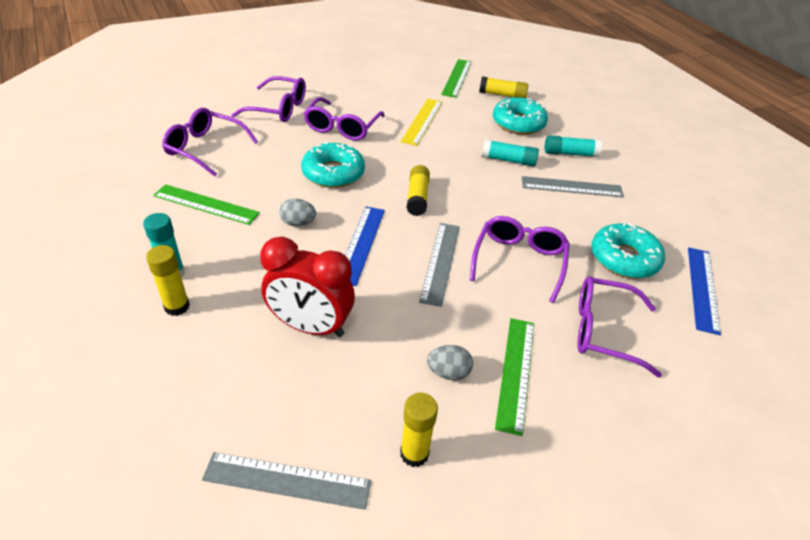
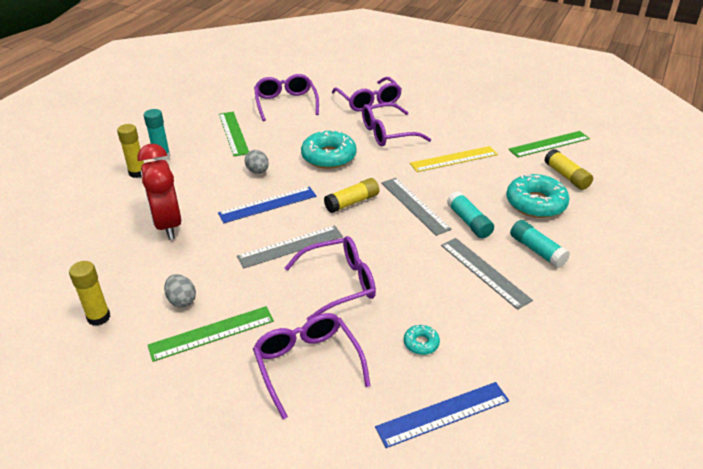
camera: 55 degrees right, 5 degrees down
grey ruler [202,452,371,510] -> grey ruler moved to [381,178,452,236]
turquoise donut [592,222,665,278] -> turquoise donut [404,325,440,355], size x0.47

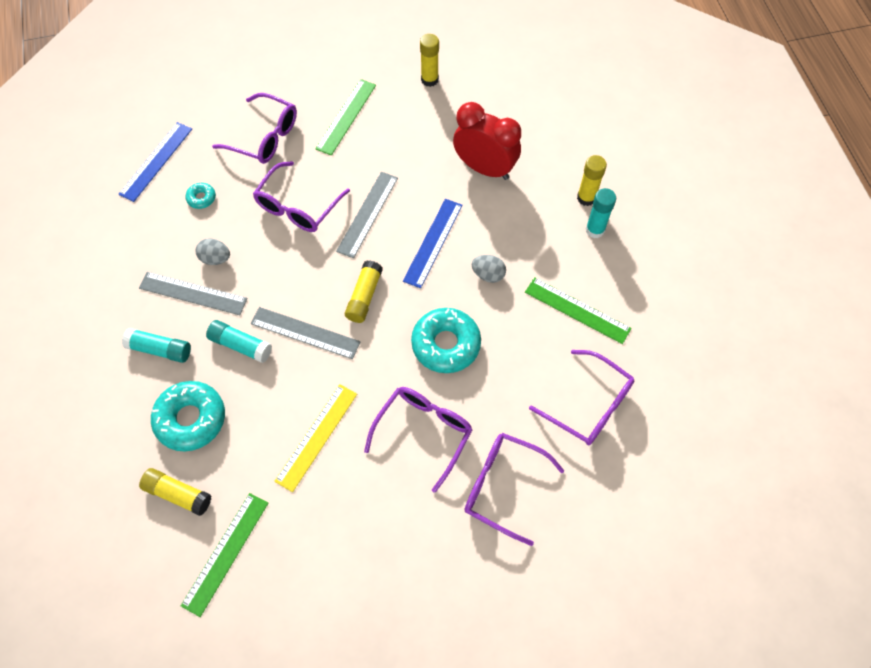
camera: 140 degrees right, 25 degrees up
grey egg [164,274,196,308] -> grey egg moved to [196,239,230,265]

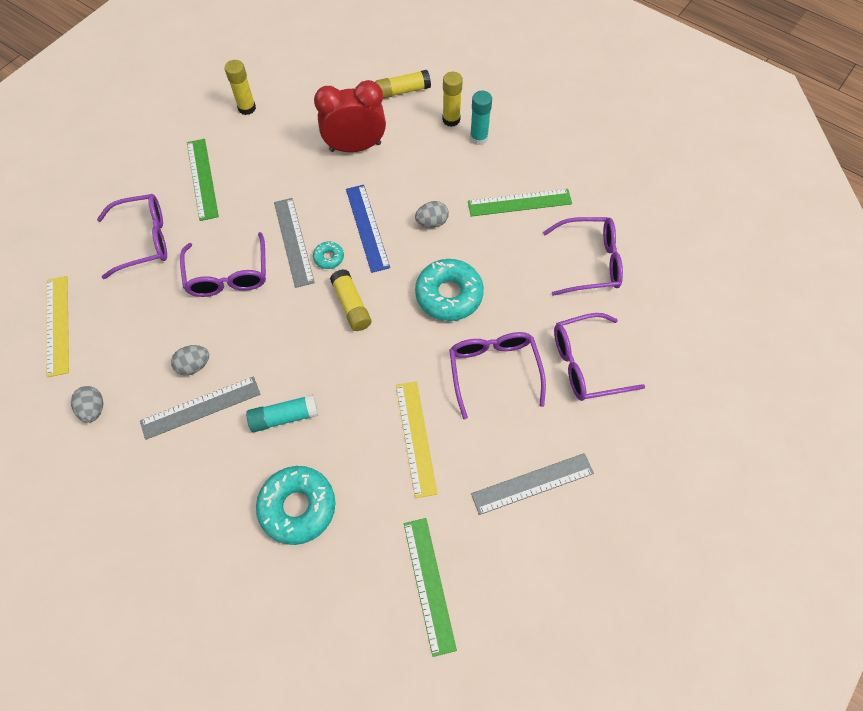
camera: 40 degrees left, 0 degrees up
blue ruler [118,122,192,202] -> yellow ruler [47,276,69,377]
turquoise glue stick [122,328,191,363] -> none
yellow glue stick [139,468,211,516] -> yellow glue stick moved to [375,70,431,99]
turquoise donut [185,182,216,209] -> turquoise donut moved to [313,242,344,269]
grey ruler [251,307,360,359] -> grey ruler moved to [471,453,594,515]
none -> grey egg [71,386,103,423]

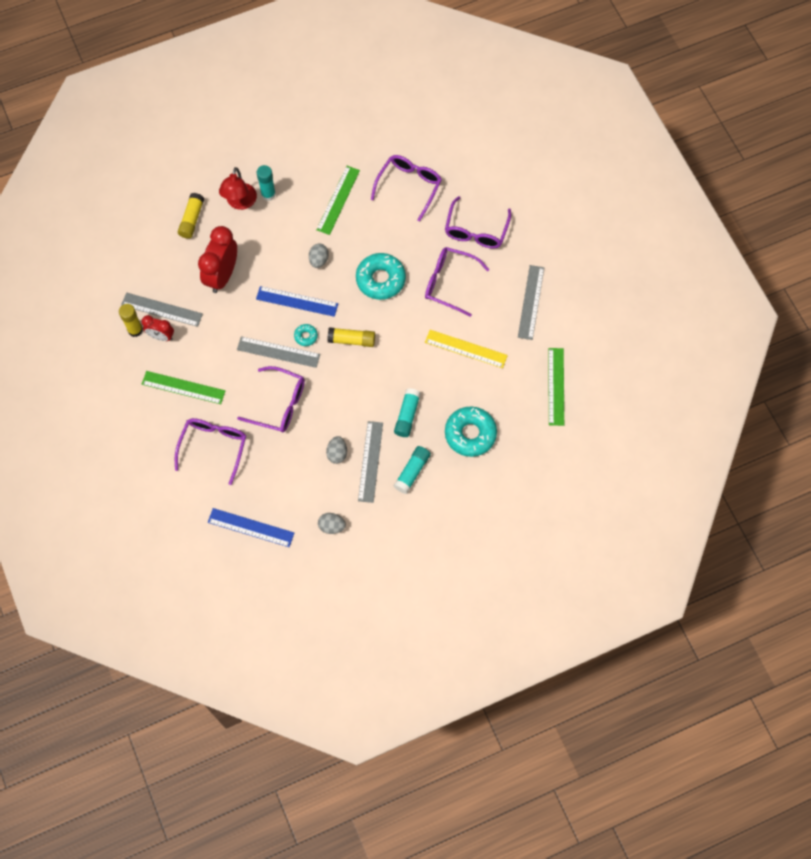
camera: 60 degrees left, 5 degrees up
yellow ruler [47,276,69,377] -> blue ruler [208,508,294,547]
green ruler [404,518,457,657] -> green ruler turned 75 degrees clockwise [548,348,564,426]
yellow glue stick [442,72,463,127] -> red lamp [219,167,257,210]
none -> grey ruler [121,292,203,327]
none -> red clock [142,315,174,341]
none -> turquoise glue stick [394,446,431,494]

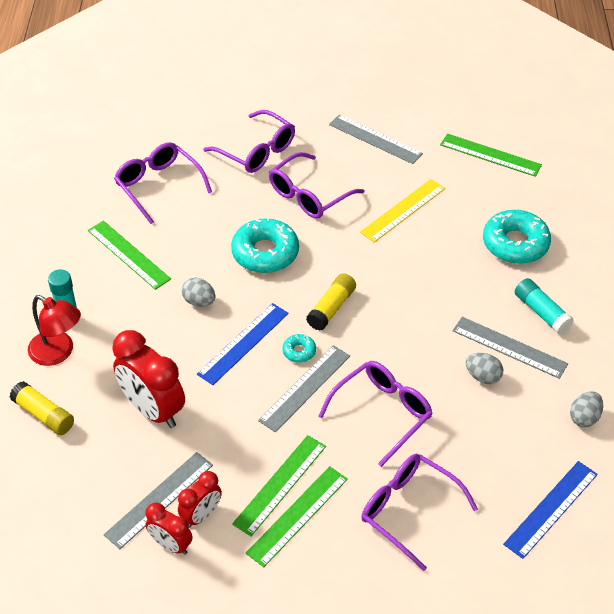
camera: 65 degrees left, 20 degrees down
yellow glue stick [119,304,143,337] -> red clock [145,503,193,555]
turquoise glue stick [394,388,421,437] -> none
none -> green ruler [232,435,326,537]

